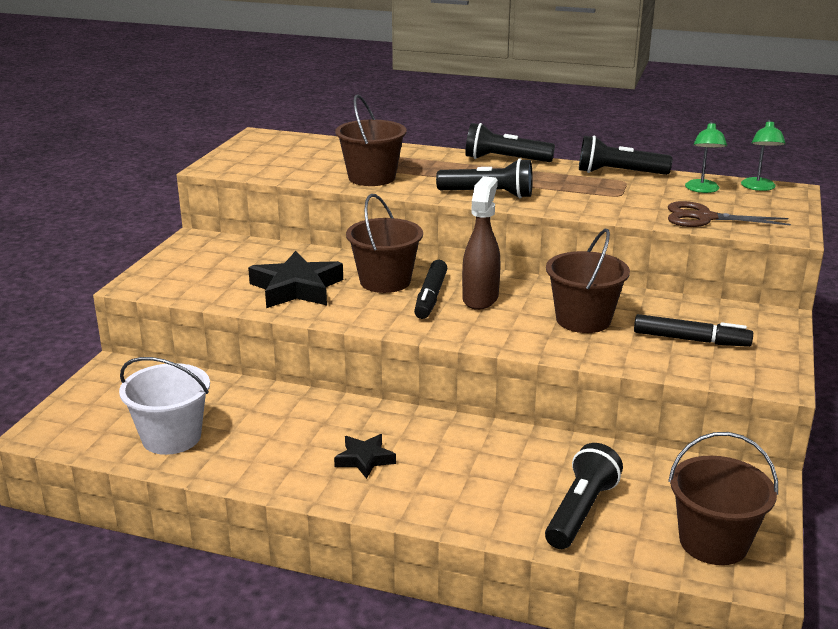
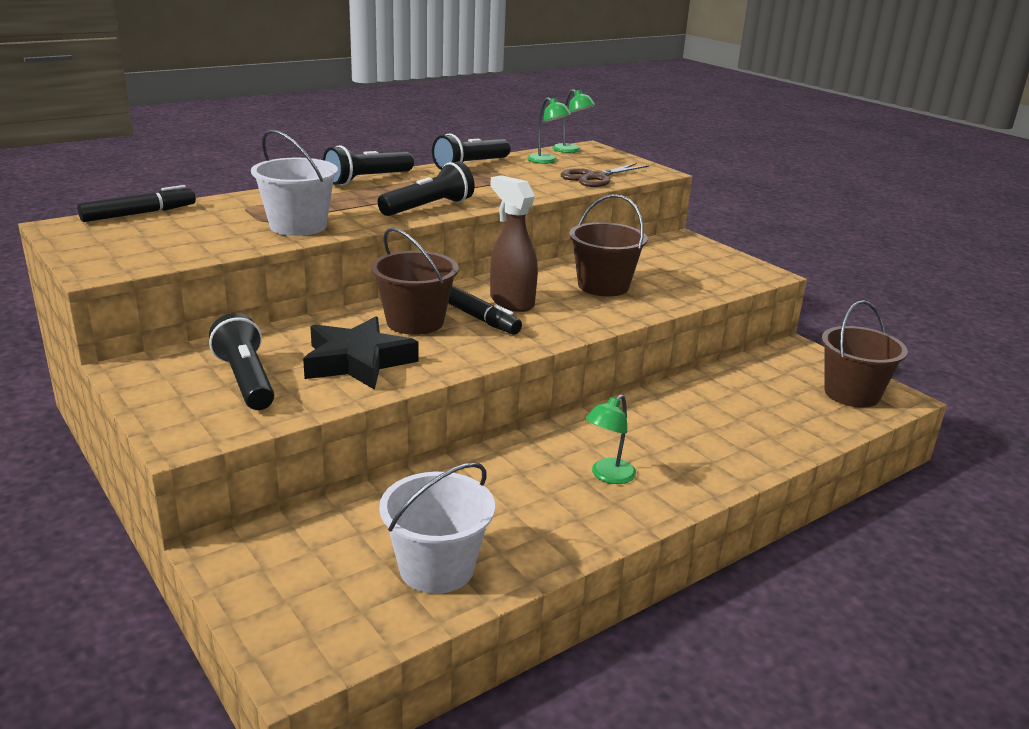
camera: 55 degrees left, 0 degrees up
black star [334,434,396,479] -> green lamp [586,394,636,484]
brown bucket [335,94,407,186] -> white bucket [251,130,338,236]
black flashlight [545,443,623,549] -> black flashlight moved to [209,313,274,410]
black marker [634,314,753,347] -> black marker moved to [77,185,196,222]

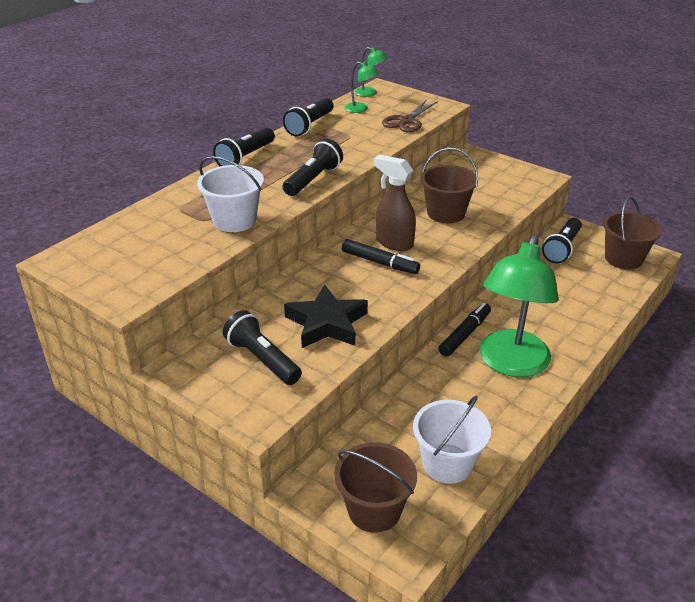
camera: 15 degrees left, 10 degrees up
black marker [77,185,196,222] -> black marker moved to [439,303,491,357]
brown bucket [371,227,459,335] -> brown bucket moved to [334,442,417,533]
green lamp [586,394,636,484] -> green lamp [479,234,559,377], size x2.36
none -> black flashlight [542,218,582,263]

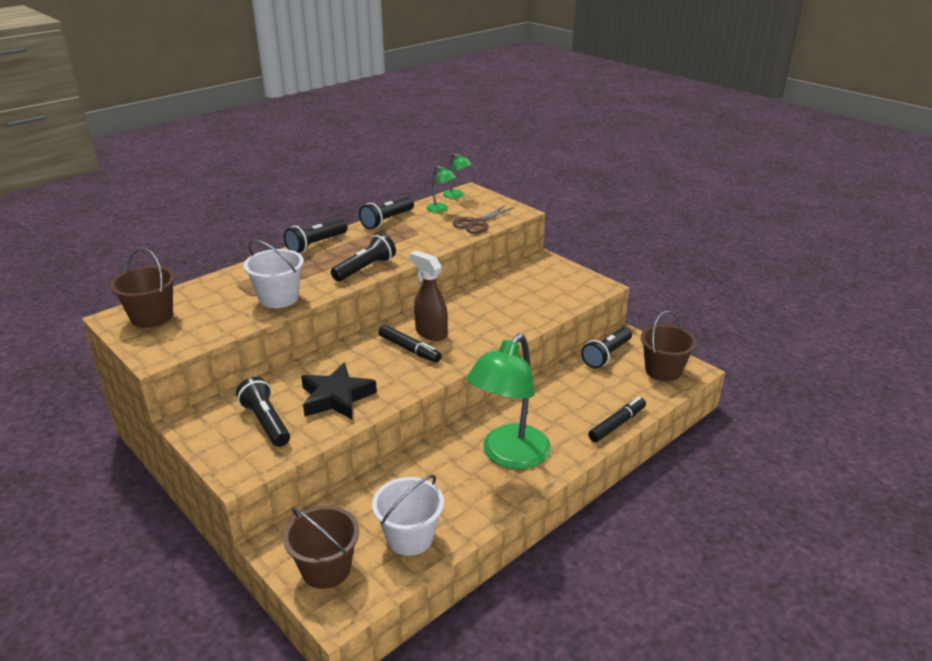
camera: 10 degrees right, 5 degrees down
brown bucket [420,148,478,223] -> brown bucket moved to [110,248,175,328]
black marker [439,303,491,357] -> black marker moved to [588,397,646,442]

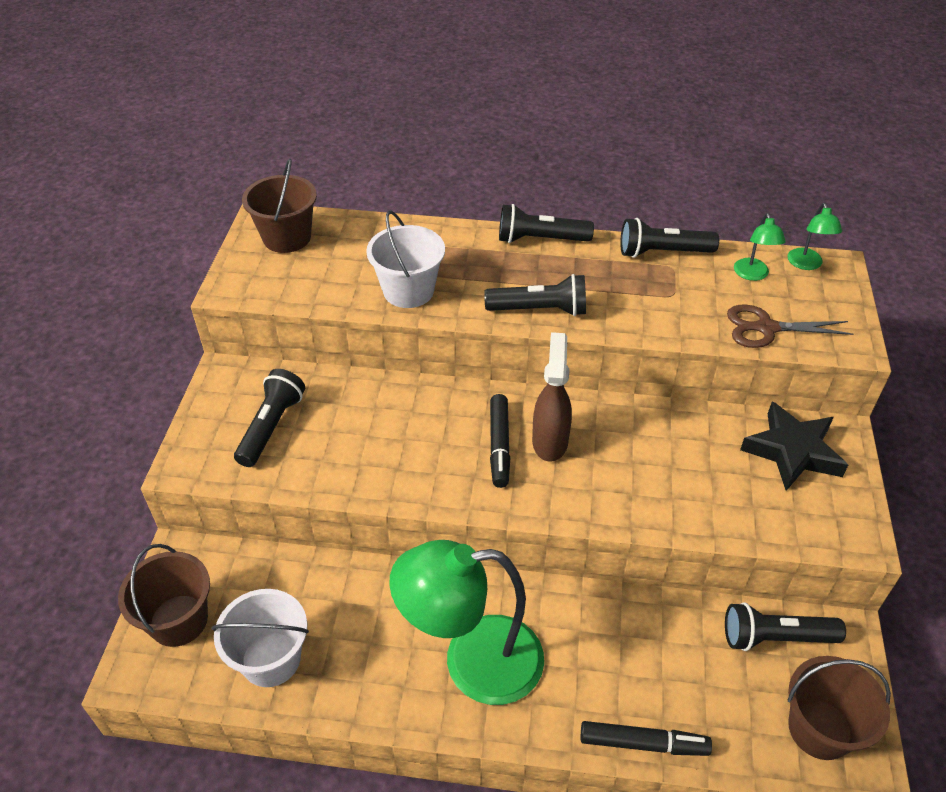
camera: 50 degrees right, 15 degrees up
black star [301,363,377,420] -> black star moved to [740,401,848,491]

